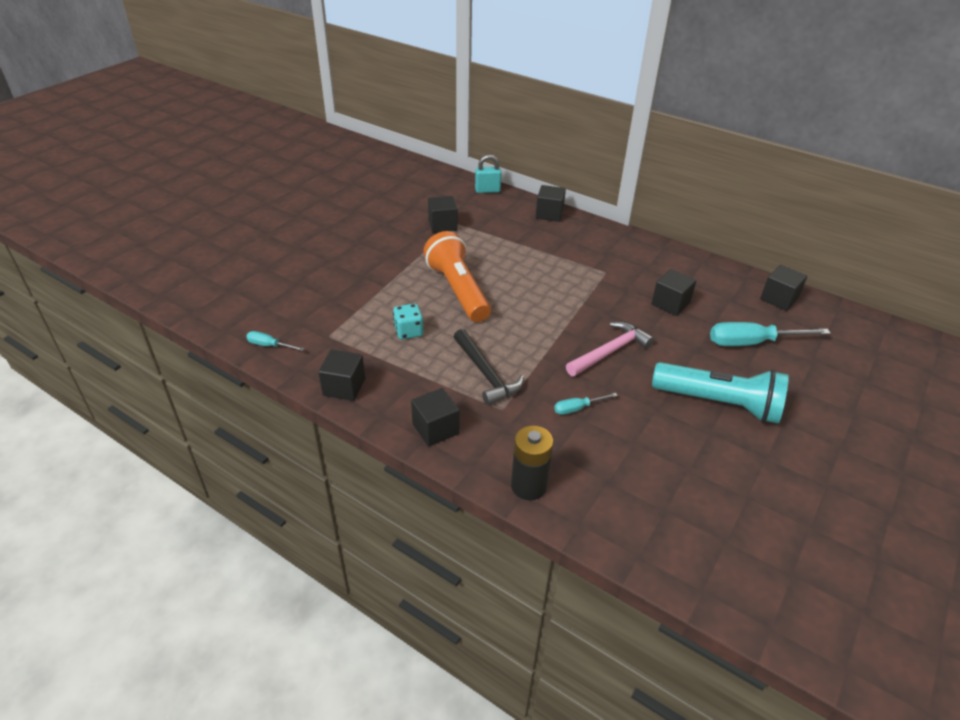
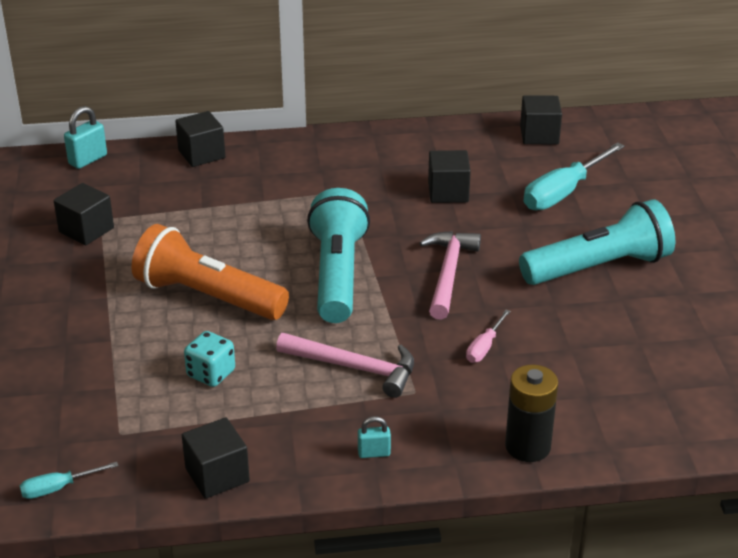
camera: 40 degrees left, 5 degrees down
black cube [411,388,460,447] -> turquoise padlock [358,416,391,458]
black hammer [454,329,524,406] -> pink hammer [276,333,414,398]
turquoise screwdriver [554,393,618,415] -> pink screwdriver [466,310,511,363]
none -> turquoise flashlight [307,188,370,323]

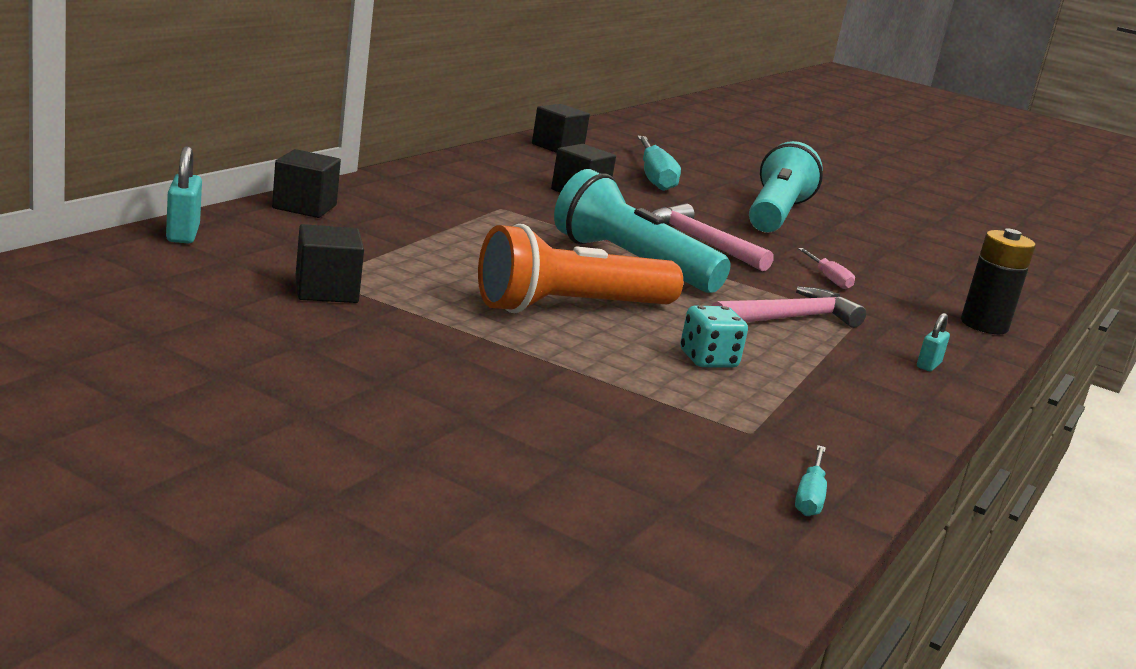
camera: 55 degrees left, 15 degrees down
black cube [182,417,250,499] -> none

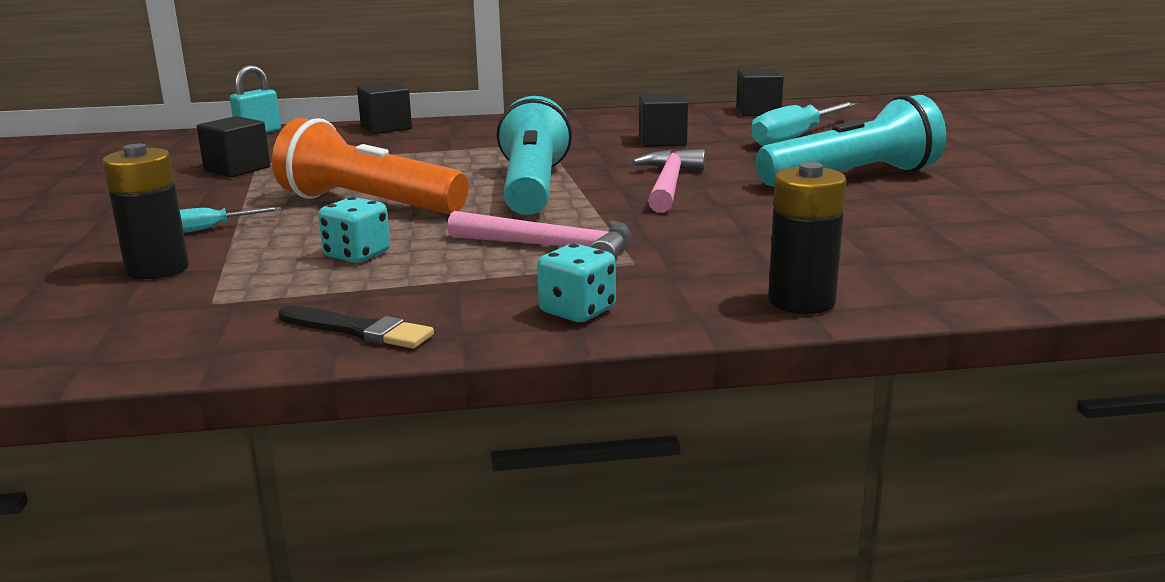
camera: 55 degrees right, 0 degrees up
turquoise screwdriver [795,445,827,516] -> turquoise screwdriver moved to [180,207,281,233]
pink screwdriver [798,248,855,289] -> none
turquoise padlock [917,313,950,371] -> turquoise dice [537,244,616,322]
none -> black battery [103,144,189,279]
none -> black brush [279,305,434,349]

